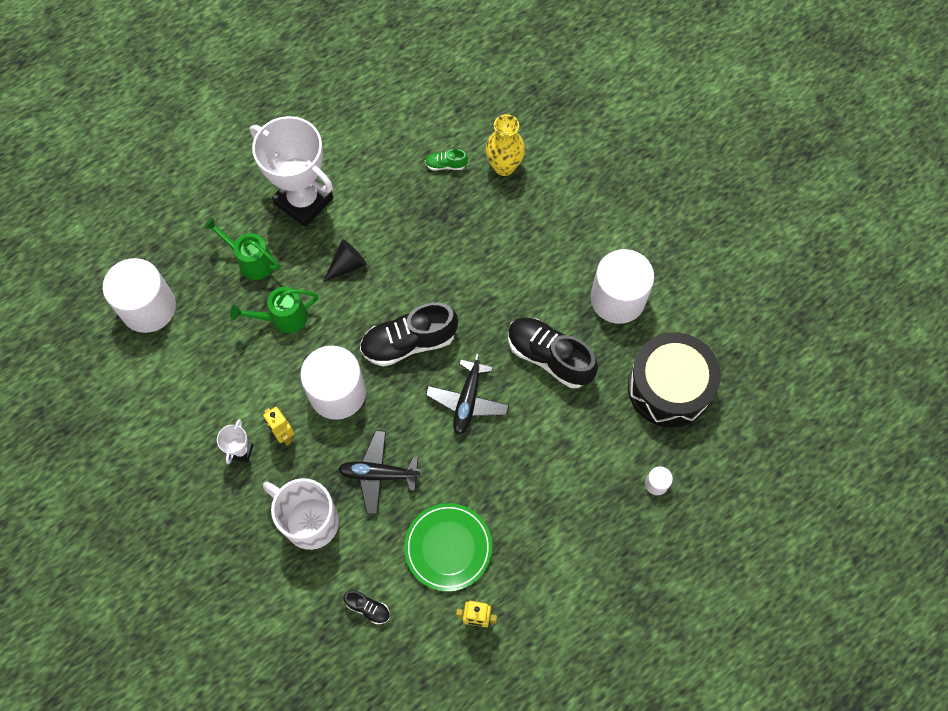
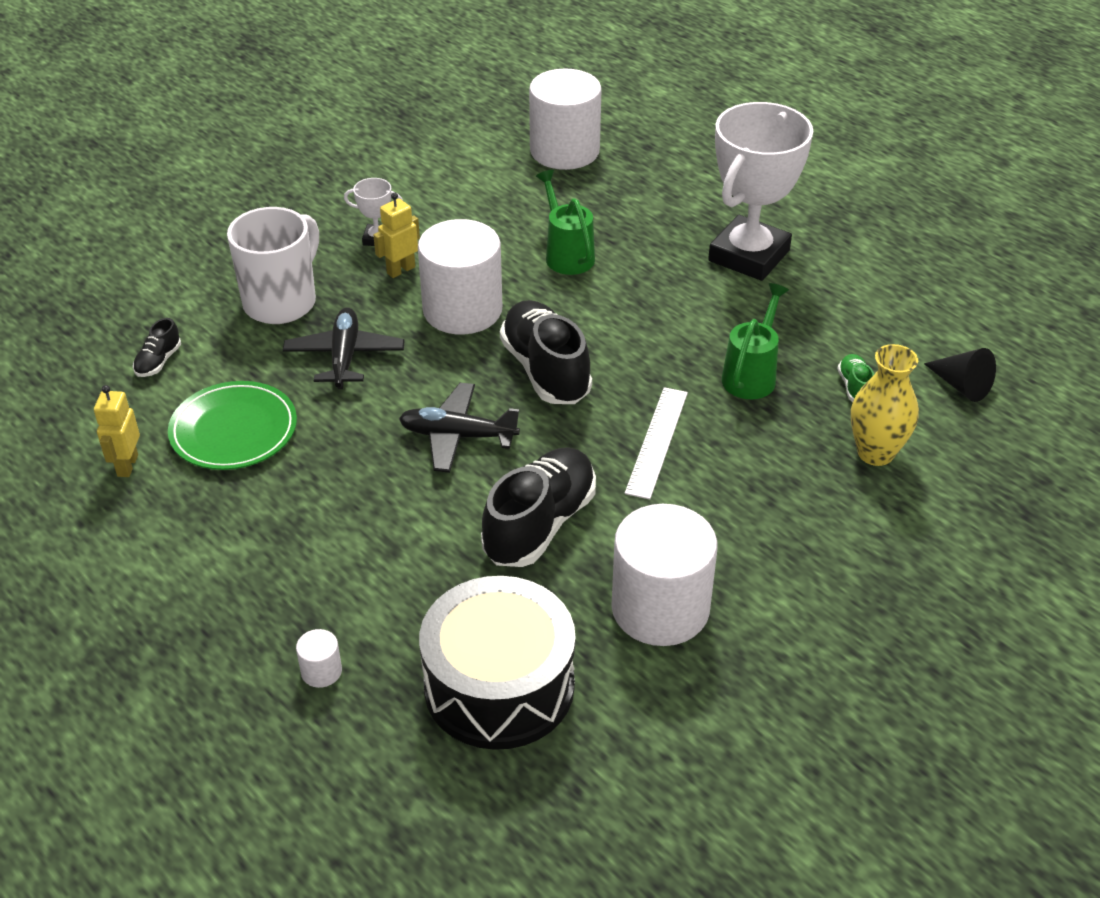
camera: 85 degrees right, 25 degrees down
green watering can [203,217,280,280] -> green watering can moved to [722,283,789,399]
black cone [323,239,367,282] -> black cone moved to [924,348,996,402]
none -> white ruler [625,387,688,499]

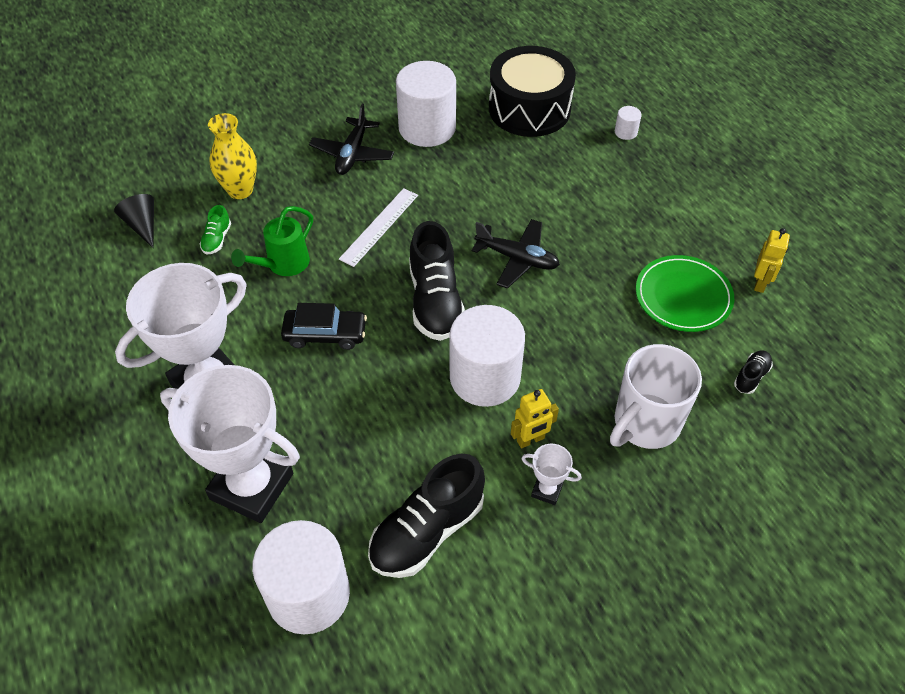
camera: 165 degrees left, 10 degrees up
black plane [283,308,405,389] -> black plane moved to [309,104,394,175]
black shoe [481,447,596,567] -> black shoe moved to [368,454,485,578]
green watering can [536,170,595,275] -> none
none -> white trophy [160,365,300,523]
none -> black car [281,303,367,350]

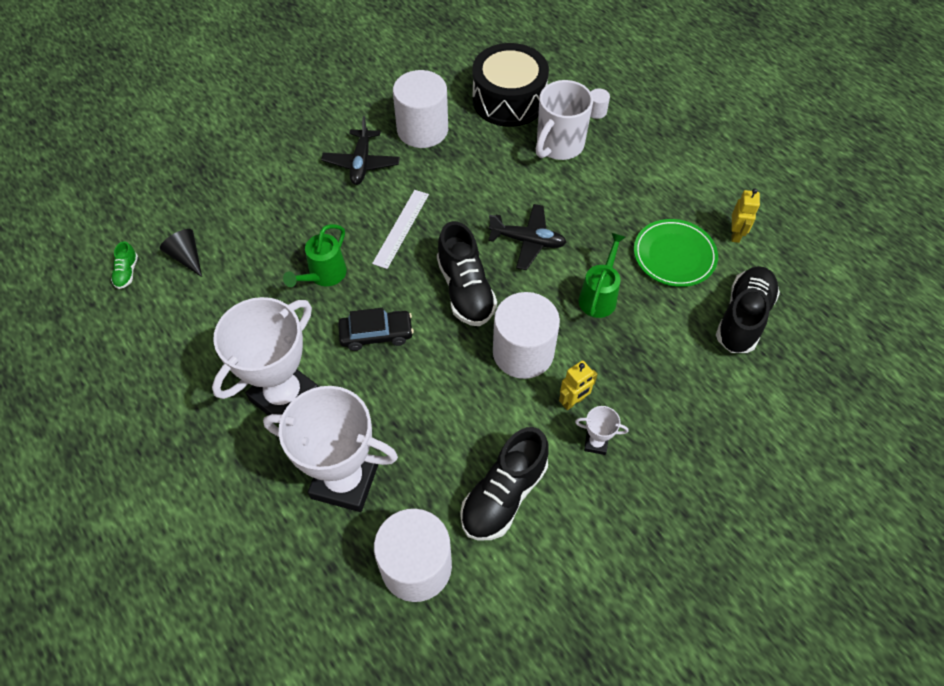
camera: 10 degrees left, 5 degrees up
green shoe [200,205,231,255] -> green shoe moved to [111,241,138,289]
yellow vase [208,113,257,199] -> none
white mug [610,344,702,449] -> white mug moved to [536,80,593,160]
black shoe [734,350,773,394] -> black shoe [716,266,780,353], size x2.19
none -> green watering can [579,233,626,318]

